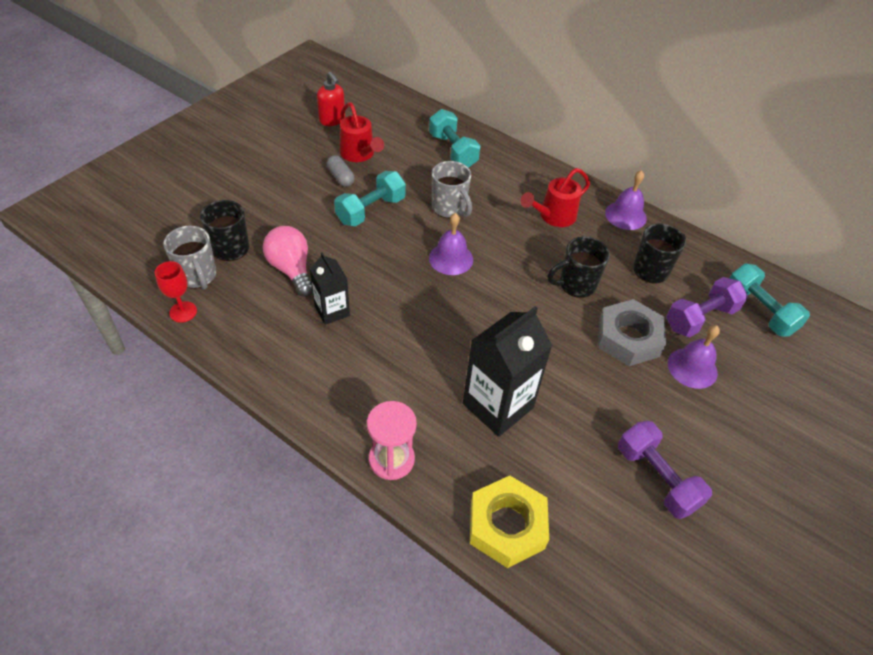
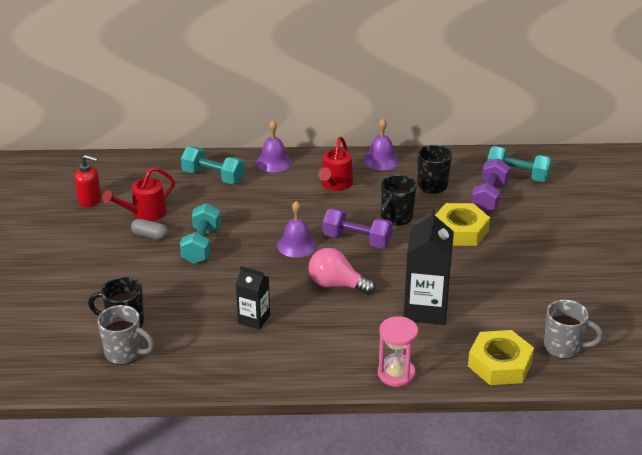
camera: 35 degrees left, 15 degrees down
red goblet [155,261,197,323] -> none
pink light bulb [263,226,313,297] -> pink light bulb moved to [309,248,376,295]
red watering can [340,102,384,162] -> red watering can turned 120 degrees clockwise [102,167,175,221]
grey mug [432,161,472,218] -> grey mug moved to [544,300,603,359]
grey nut [598,299,666,366] -> yellow nut [435,203,490,246]
purple dumbbell [618,421,712,519] -> purple dumbbell moved to [323,208,393,248]
purple bell [668,325,720,389] -> purple bell moved to [256,120,292,172]

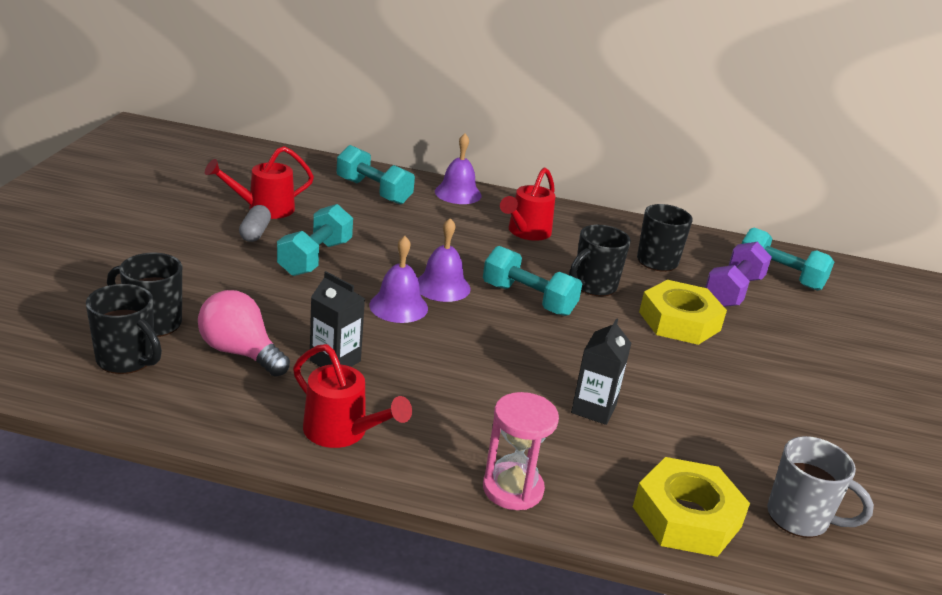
camera: 10 degrees right, 5 degrees down
red soap dispenser [74,154,101,207] -> none
grey mug [98,305,155,365] -> black mug [86,284,162,374]
grey capsule [131,219,168,240] -> grey capsule turned 60 degrees clockwise [239,205,271,242]
pink light bulb [309,248,376,295] -> pink light bulb moved to [198,290,290,377]
purple dumbbell [323,208,393,248] -> turquoise dumbbell [483,246,582,316]
purple bell [363,119,399,170] -> purple bell moved to [369,236,428,323]
black carton [404,209,454,325] -> black carton [571,318,631,425], size x0.58
none -> red watering can [293,344,412,448]

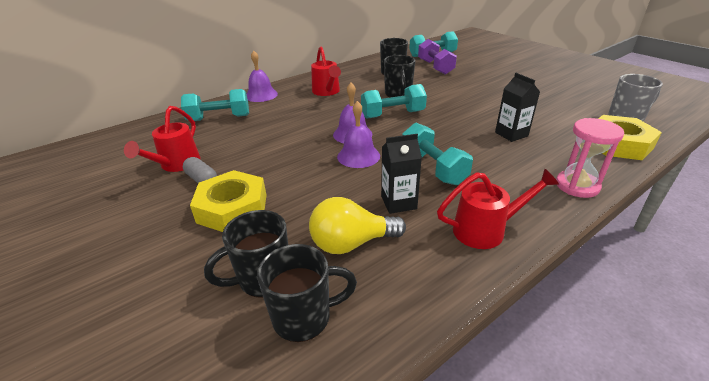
camera: 45 degrees left, 5 degrees up
pink light bulb [198,290,290,377] -> yellow light bulb [309,197,406,254]
turquoise dumbbell [277,204,353,276] -> turquoise dumbbell moved to [402,123,473,185]
yellow nut [639,280,727,345] -> yellow nut moved to [190,170,267,232]

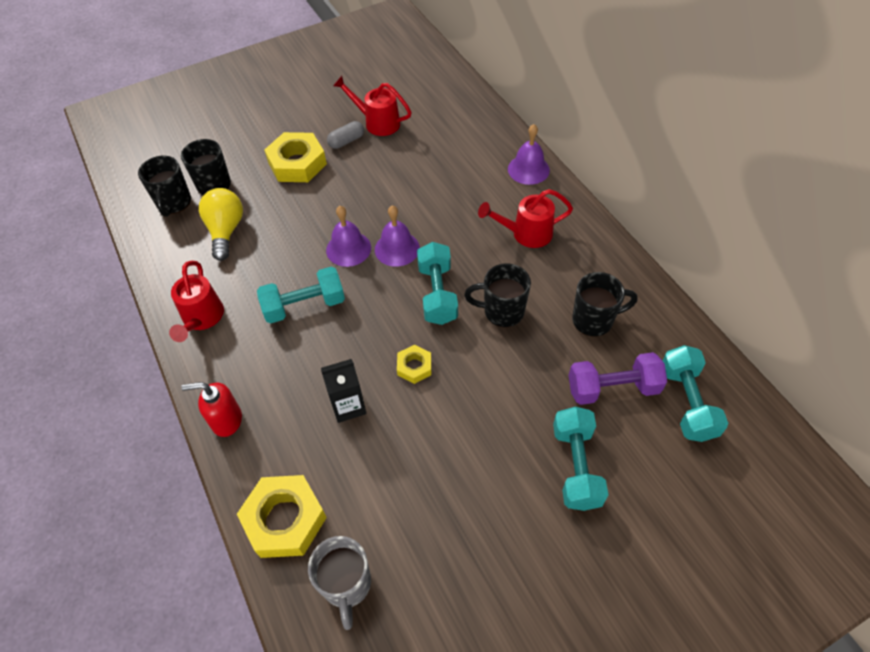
camera: 100 degrees right, 20 degrees up
turquoise dumbbell [181,89,249,121] -> turquoise dumbbell moved to [553,407,608,511]
black carton [381,134,422,214] -> none
pink hourglass [556,118,624,198] -> red soap dispenser [181,382,242,437]
none -> yellow nut [397,345,431,384]

